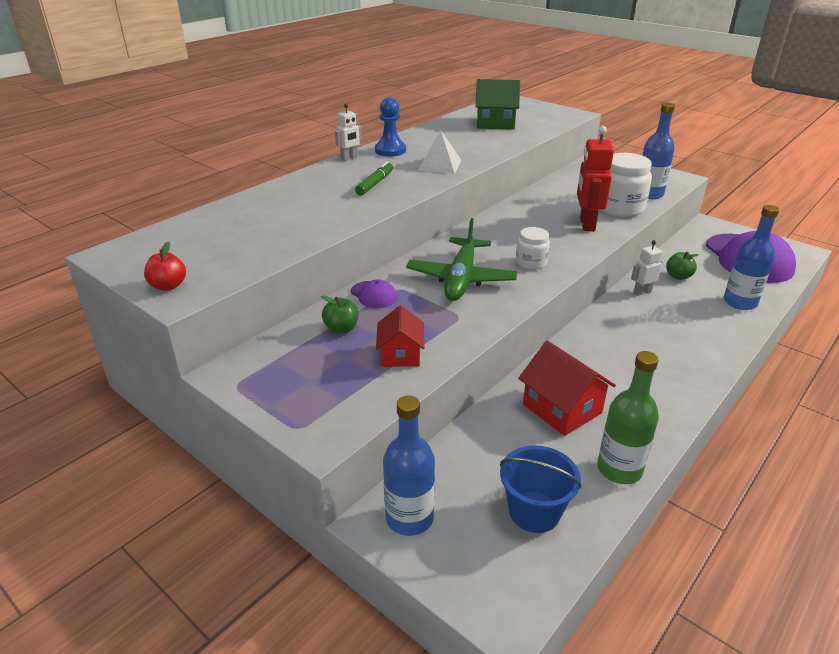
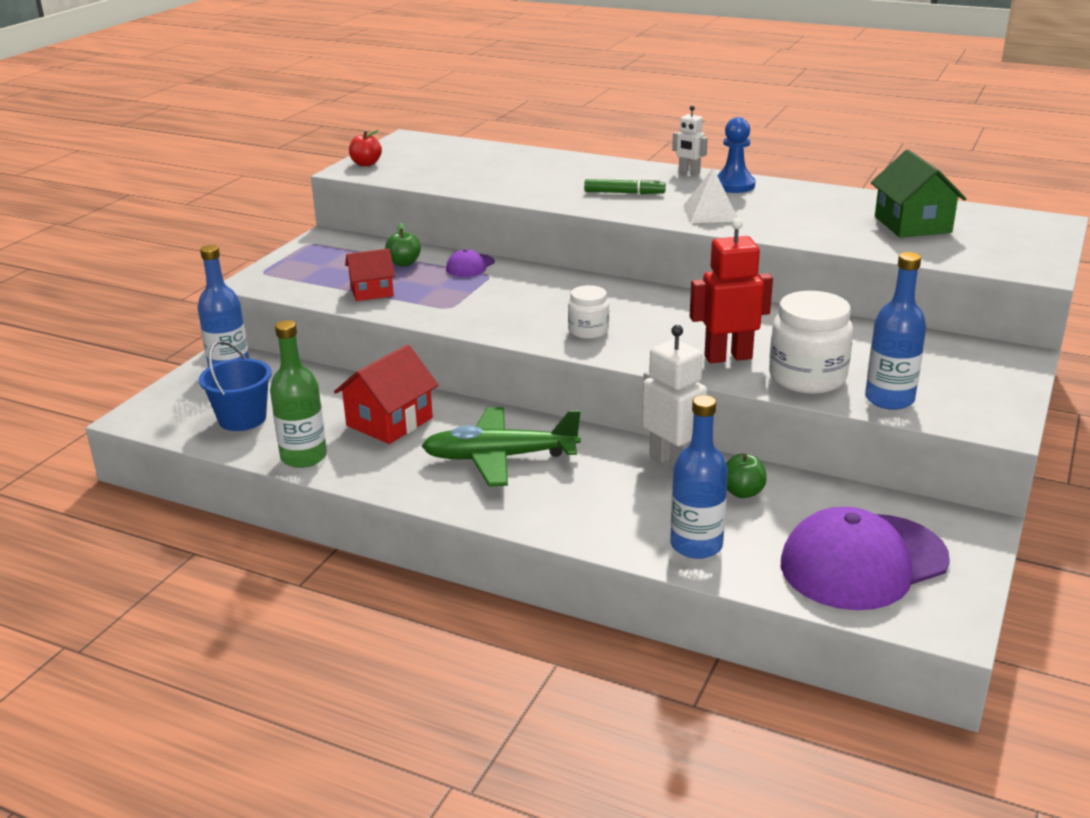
camera: 75 degrees right, 5 degrees down
green plane [406,218,517,301] -> green plane moved to [422,407,581,487]
white robot [631,240,662,296] -> white robot [642,325,707,470], size x1.77

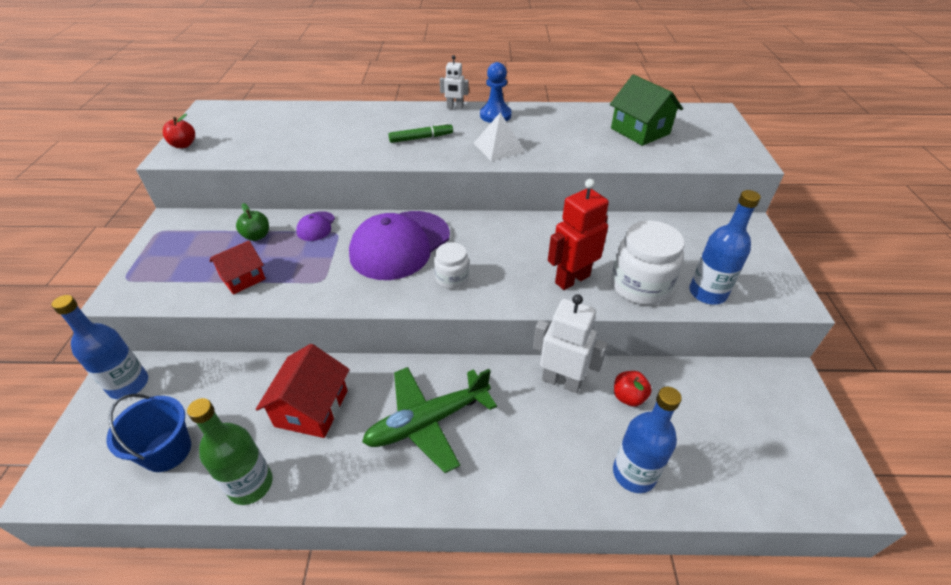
camera: 25 degrees left, 15 degrees up
green apple [726,454,767,498] -> red apple [614,371,652,407]
purple cap [781,507,950,610] -> purple cap moved to [349,211,450,280]

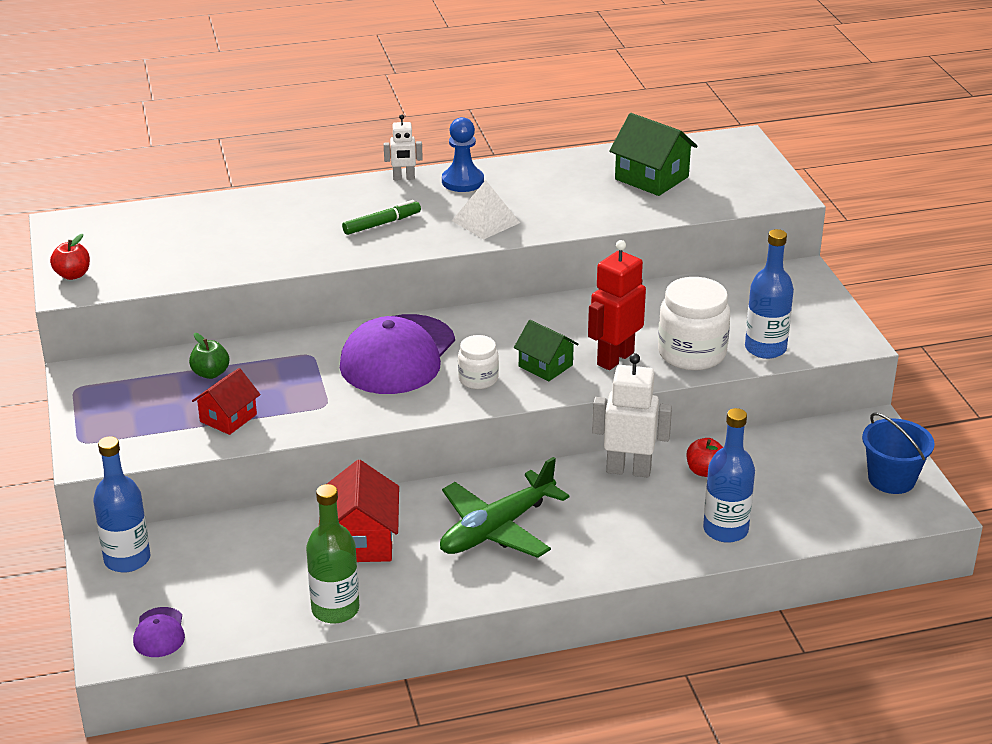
camera: 15 degrees left, 10 degrees down
blue bucket [106,394,191,472] -> blue bucket moved to [862,412,935,494]
purple cap [296,211,335,241] -> purple cap moved to [133,607,185,657]
none -> green house [514,320,579,381]

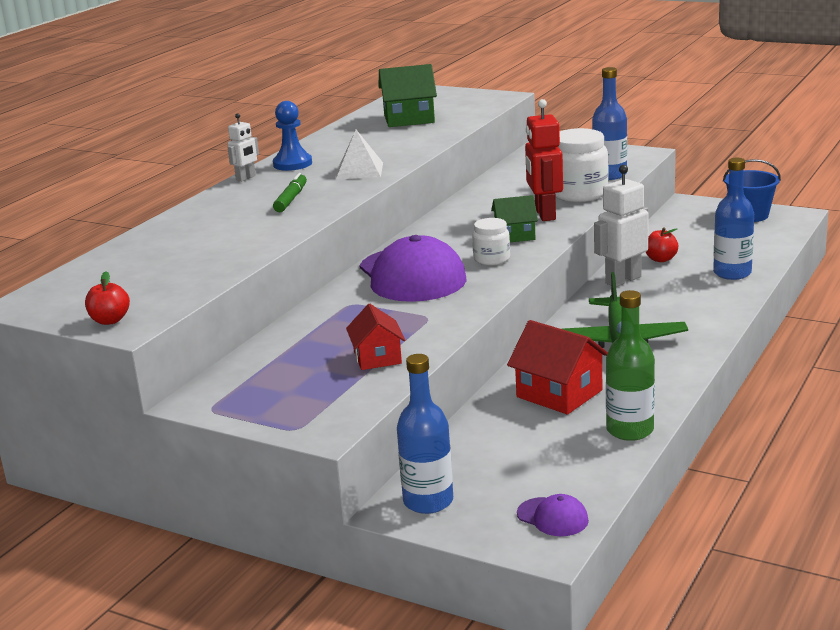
camera: 45 degrees left, 10 degrees down
green apple [189,333,229,379] -> none

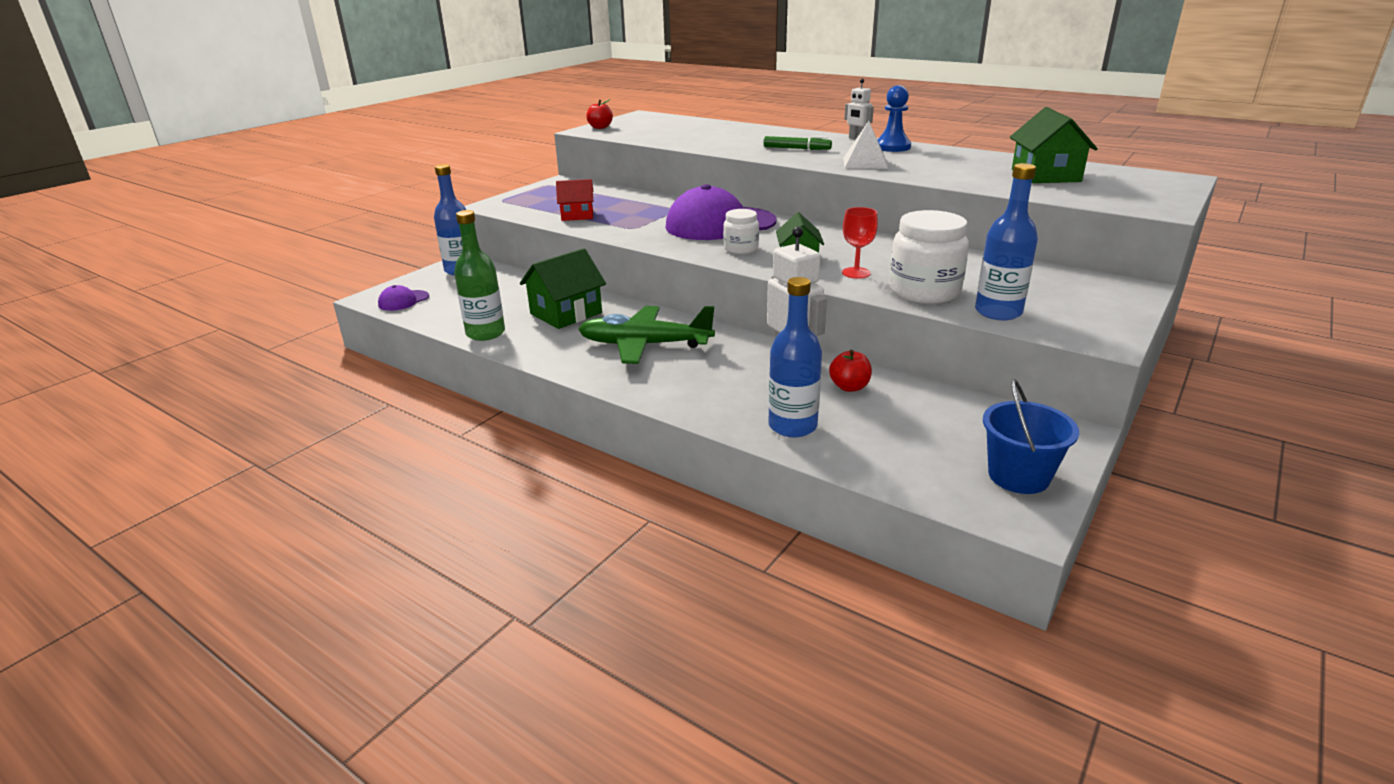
camera: 95 degrees right, 5 degrees up
red house [507,320,608,414] -> green house [520,248,606,329]
red robot [525,99,563,221] -> red goblet [842,207,878,279]

